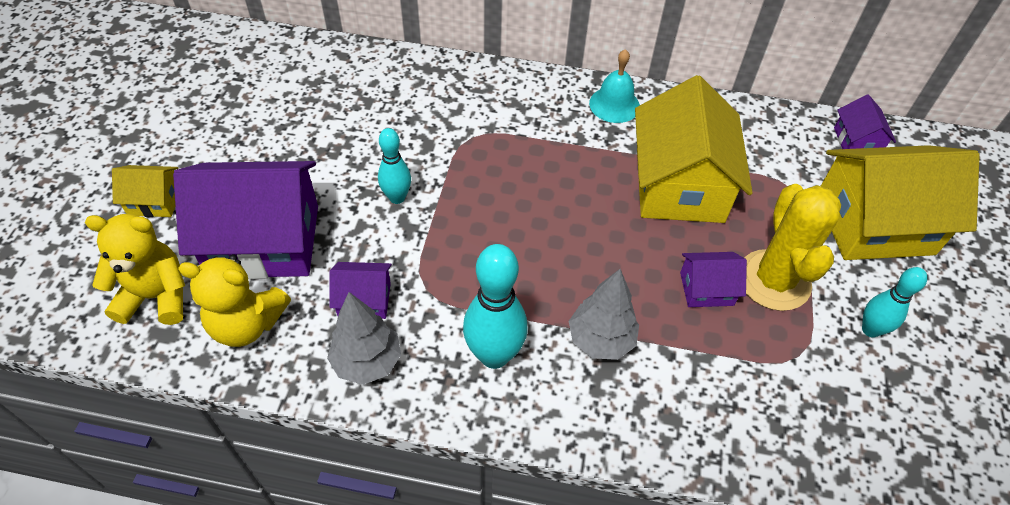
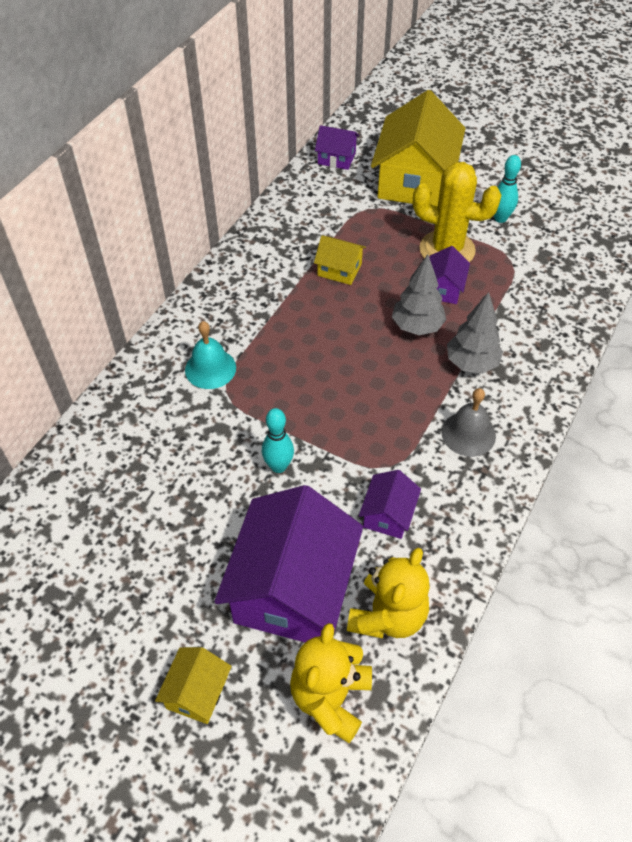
camera: 70 degrees left, 0 degrees up
grey tree [327,292,401,385] -> grey tree moved to [392,254,447,335]
turquoise bowling pin [463,244,528,369] -> grey bell [441,388,496,457]
turquoise bell [589,49,640,123] -> turquoise bell moved to [185,321,236,389]
yellow house [635,75,753,223] -> yellow house [314,235,366,285], size x0.46

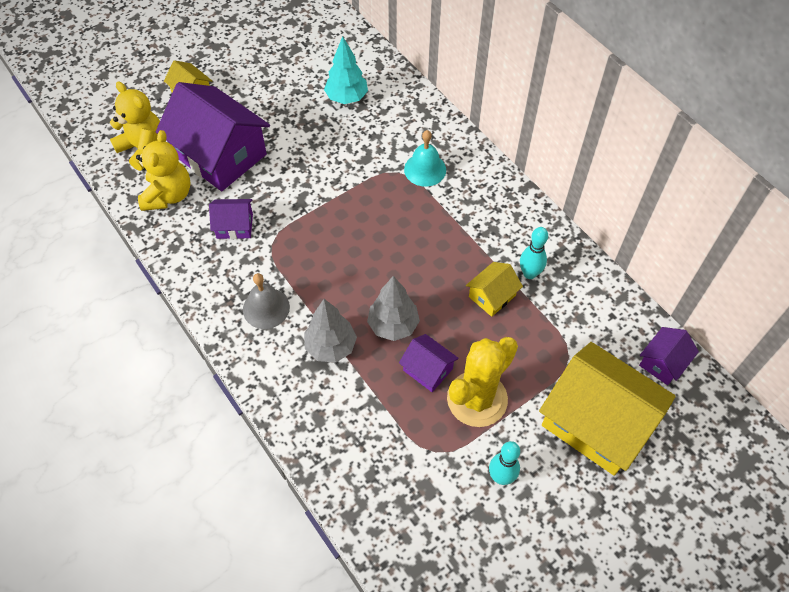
camera: 115 degrees right, 5 degrees up
turquoise bowling pin [262,408,294,473] -> turquoise bowling pin moved to [520,227,548,279]
yellow teddy bear [347,547,430,639] -> yellow teddy bear turned 135 degrees counterclockwise [136,130,190,211]
purple house [359,470,421,539] -> purple house turned 45 degrees counterclockwise [209,199,253,239]
none -> turquoise tree [324,36,368,104]

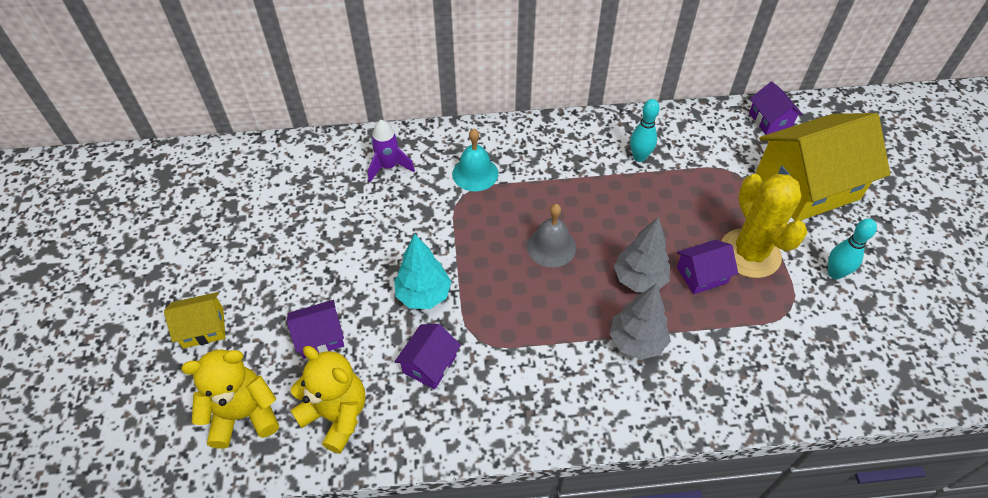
camera: 60 degrees left, 5 degrees down
purple house [156,82,270,191] -> purple house [287,300,344,359], size x0.46
grey bell [243,273,290,329] -> grey bell moved to [527,204,576,268]
turquoise tree [324,36,368,104] -> turquoise tree moved to [394,234,451,309]
yellow house [466,262,523,317] -> none
none -> purple rocket [368,120,415,182]

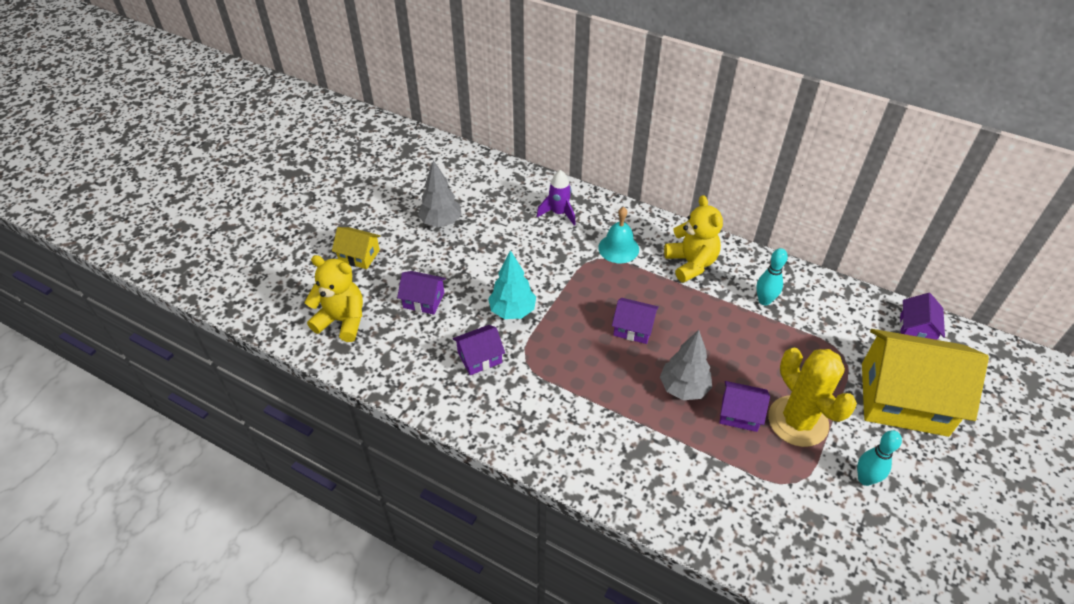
camera: 35 degrees right, 5 degrees down
yellow teddy bear [291,346,366,454] -> yellow teddy bear moved to [664,195,723,283]
grey bell [527,204,576,268] -> purple house [612,298,659,344]
grey tree [610,283,670,360] -> grey tree moved to [418,160,462,227]
yellow cactus [721,174,808,278] -> yellow cactus turned 45 degrees counterclockwise [768,348,857,447]

